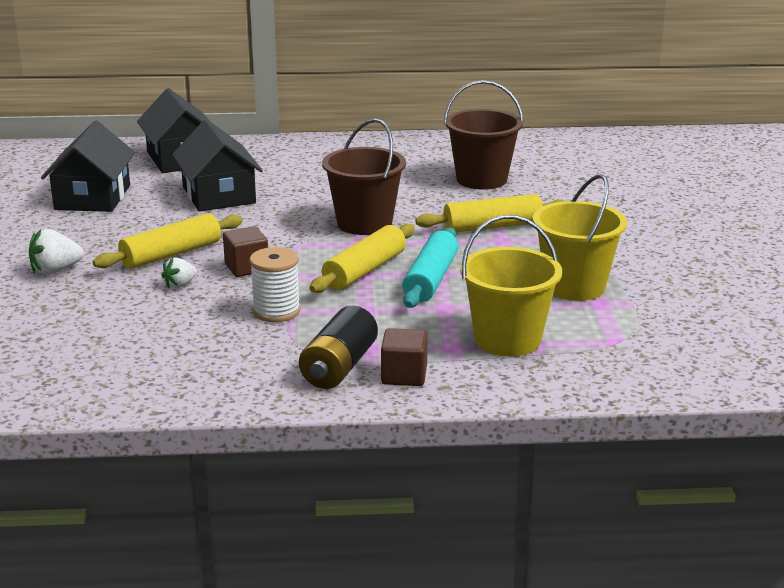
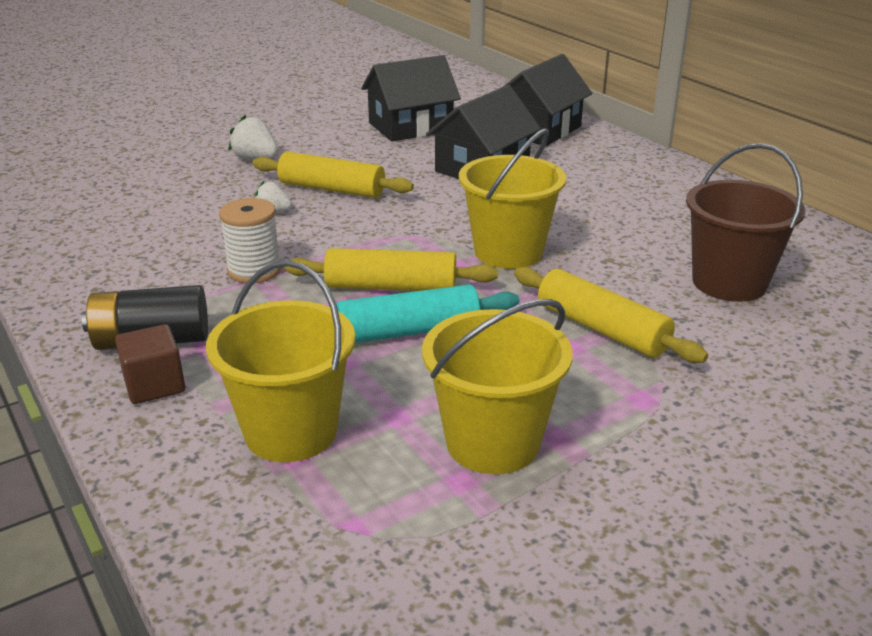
camera: 60 degrees right, 5 degrees up
brown cube [223,226,268,277] -> none
brown bucket [322,119,406,235] -> yellow bucket [459,128,566,269]

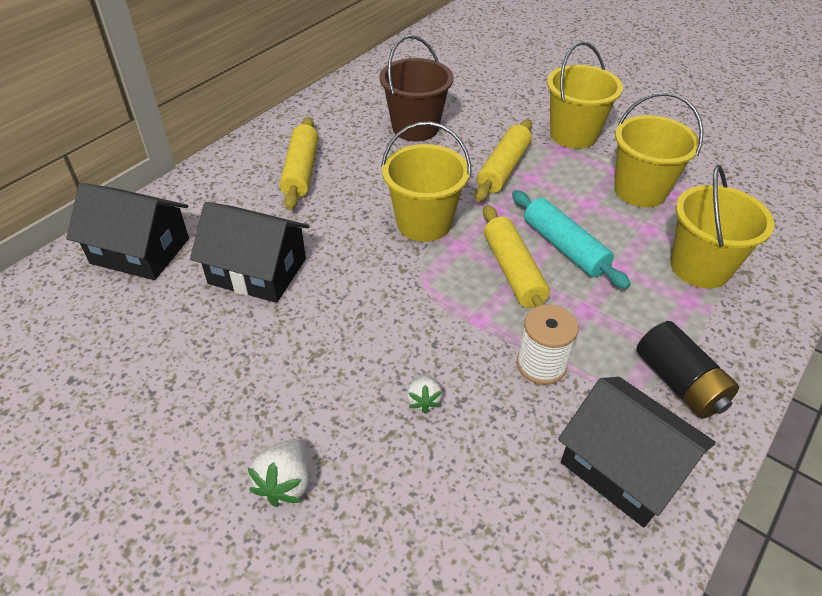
camera: 110 degrees left, 15 degrees up
brown cube [115,324,185,404] -> none
yellow rolling pin [253,151,414,198] -> yellow rolling pin moved to [280,117,318,210]
black house [361,55,461,142] -> black house moved to [558,377,716,527]
none -> yellow bucket [547,41,623,149]

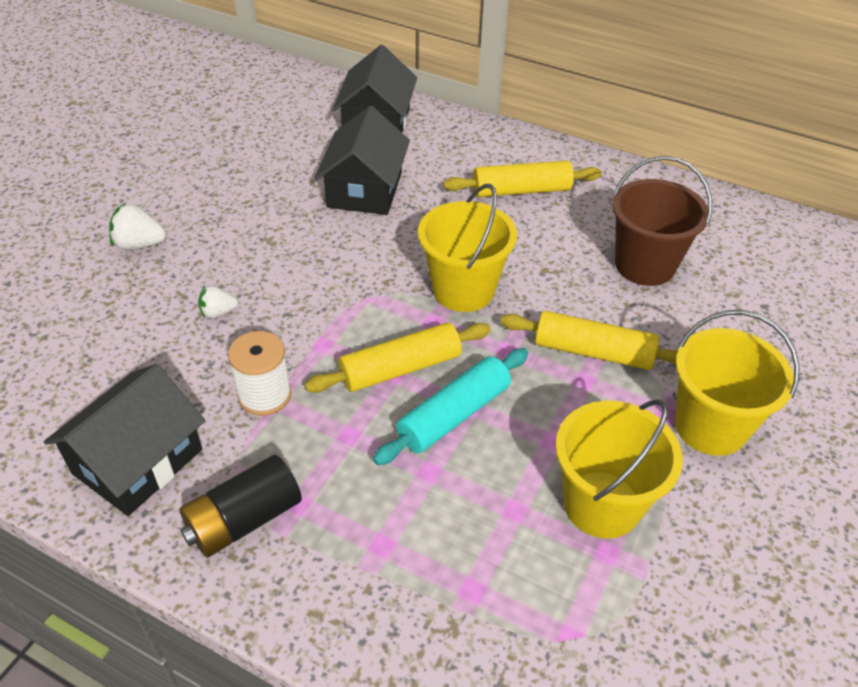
camera: 80 degrees right, 0 degrees up
yellow bucket [671,165,774,289] -> none

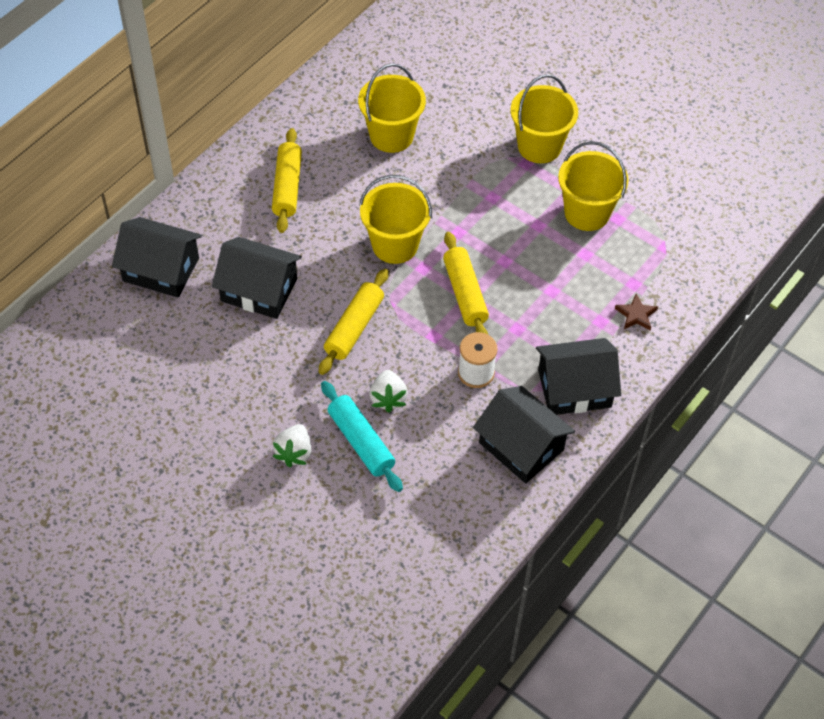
camera: 80 degrees left, 10 degrees up
black battery [180,455,302,558] -> black house [536,338,621,415]
white strawberry [198,285,238,318] -> white strawberry [369,370,408,413], size x1.52
turquoise rolling pin [373,348,528,465] -> turquoise rolling pin moved to [321,381,403,492]
yellow rolling pin [500,311,678,370] -> yellow rolling pin moved to [319,269,388,375]
brown bucket [612,156,712,286] -> yellow bucket [358,63,426,153]
none -> brown star [615,294,658,330]

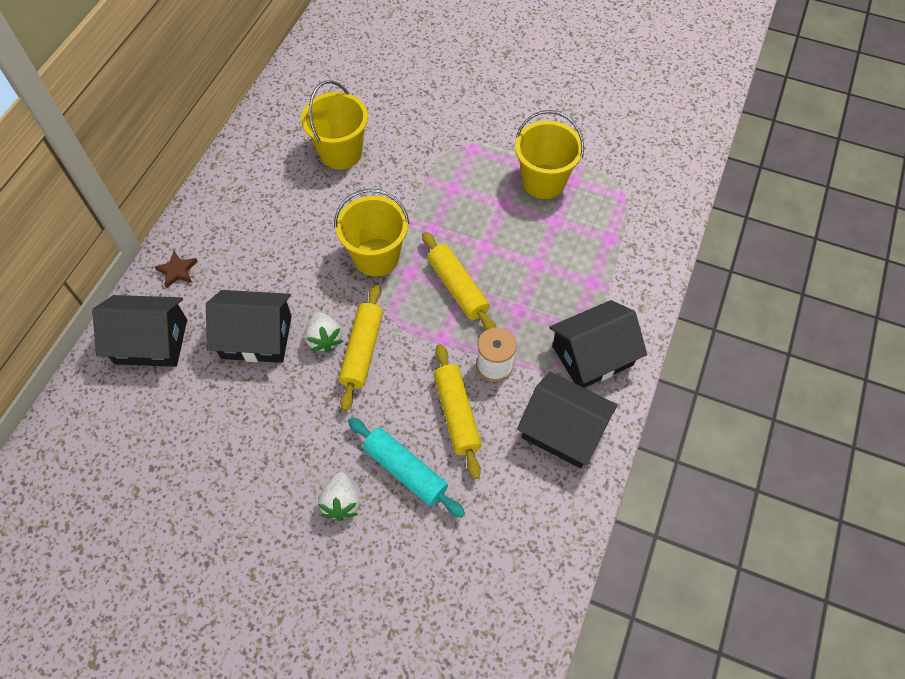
camera: 15 degrees left, 5 degrees up
yellow rolling pin [272,128,302,233] -> yellow rolling pin moved to [434,344,482,479]
white strawberry [369,370,408,413] -> white strawberry moved to [305,312,343,353]
yellow bucket [510,74,578,163] -> none
brown star [615,294,658,330] -> brown star moved to [155,251,198,288]

